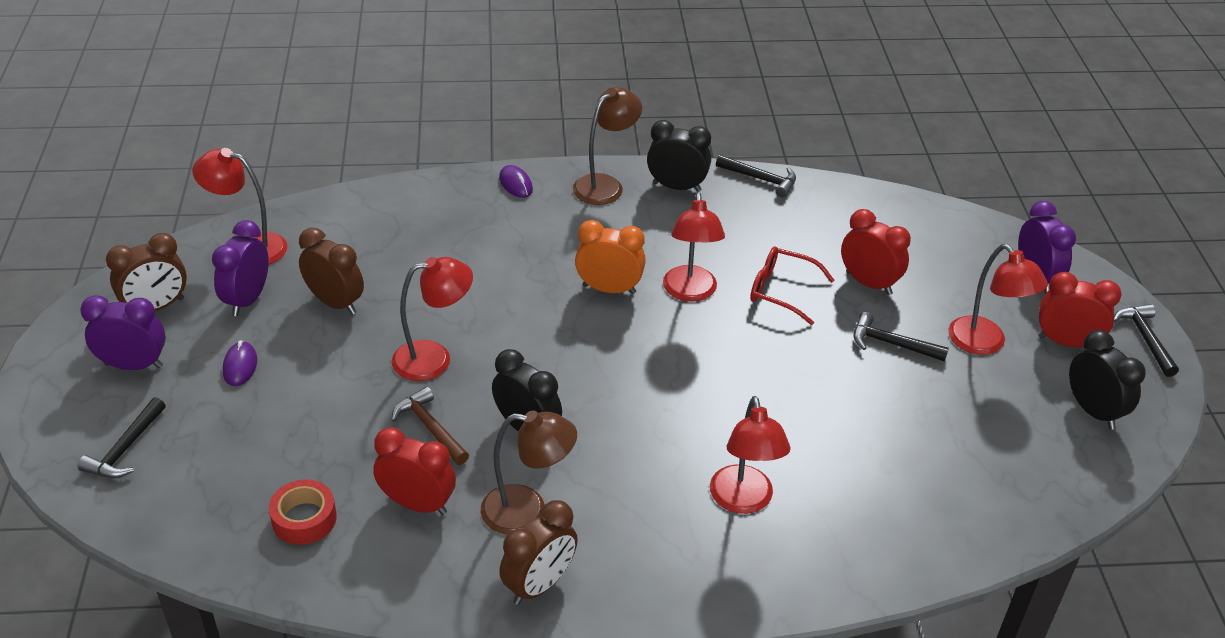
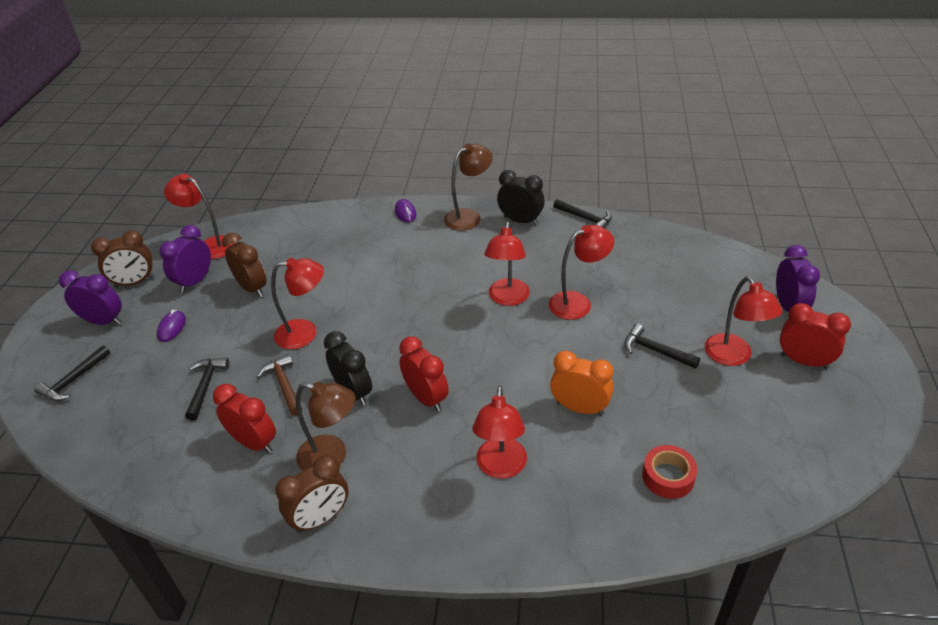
camera: 15 degrees right, 0 degrees up
red tape [269,479,337,545] -> red tape moved to [642,445,697,499]
orange clock [575,220,646,294] -> orange clock moved to [550,351,614,415]
red glasses [750,246,834,325] -> red lamp [549,225,614,320]
red clock [841,209,911,295] -> red clock moved to [399,336,449,412]
black clock [1069,330,1146,430] -> none
black hammer [1114,304,1179,377] -> black hammer moved to [185,358,229,420]

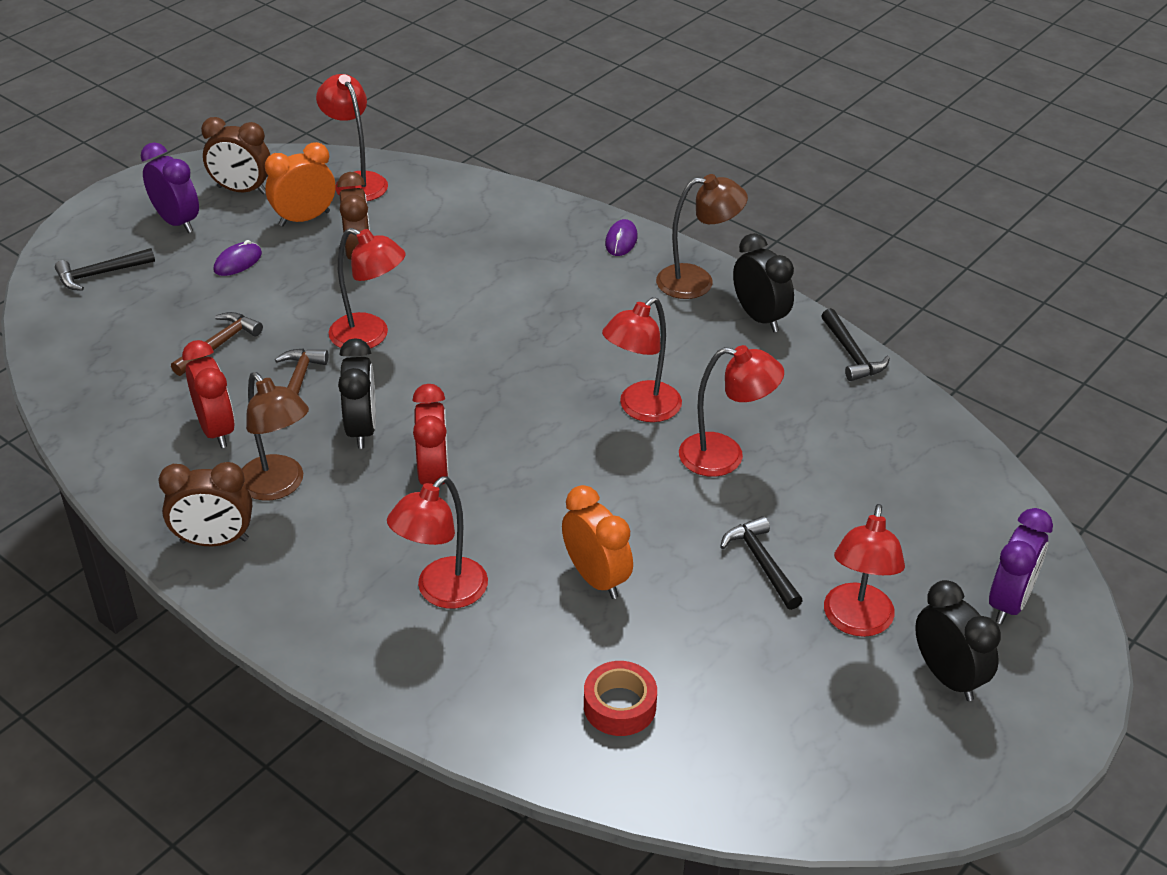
camera: 30 degrees right, 0 degrees up
purple clock [159,225,211,293] -> orange clock [265,142,335,226]
black hammer [185,358,229,420] -> brown hammer [171,312,263,376]
red clock [780,303,851,369] -> black clock [915,580,1001,701]

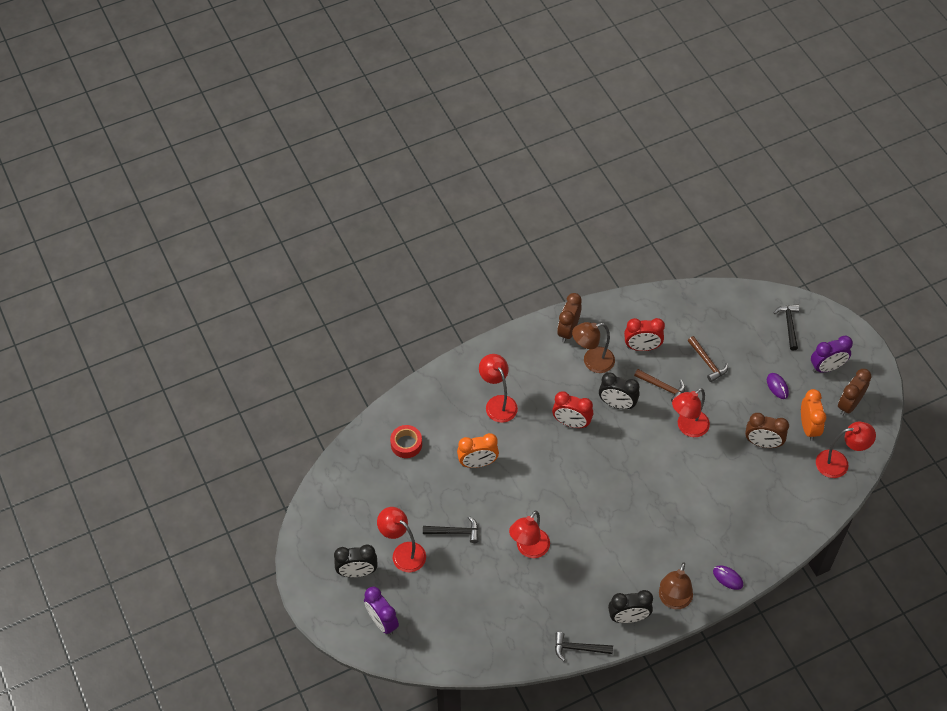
camera: 115 degrees right, 15 degrees up
red lamp [602,297,682,422] -> none

